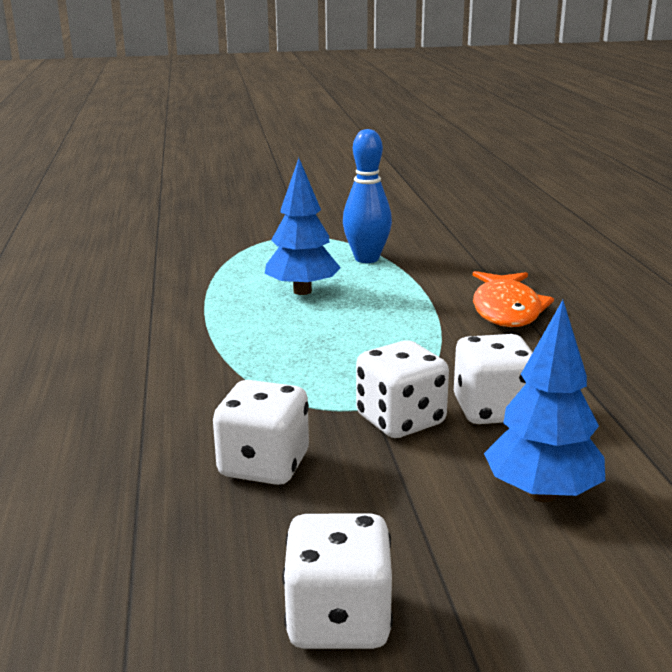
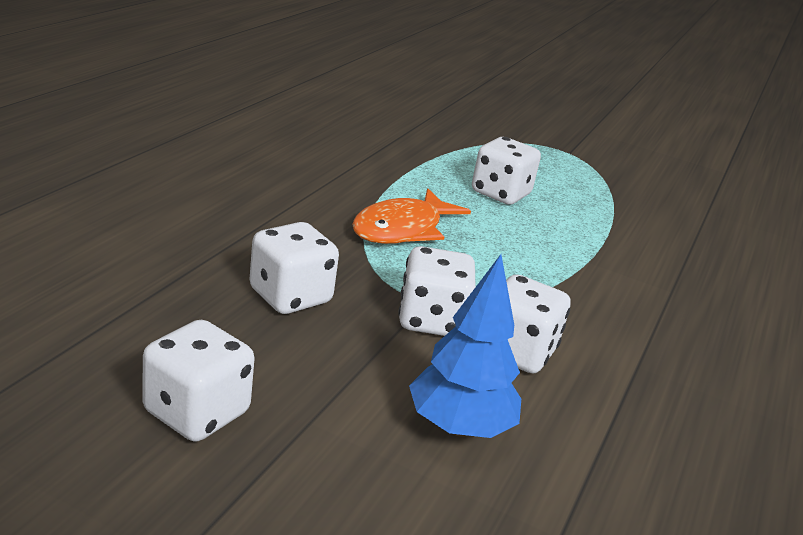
camera: 30 degrees right, 5 degrees up
blue tree [265,158,341,295] -> white dice [472,137,541,205]
blue bowling pin [343,129,392,263] -> none
orange fish [473,271,554,327] -> orange fish moved to [352,189,471,244]

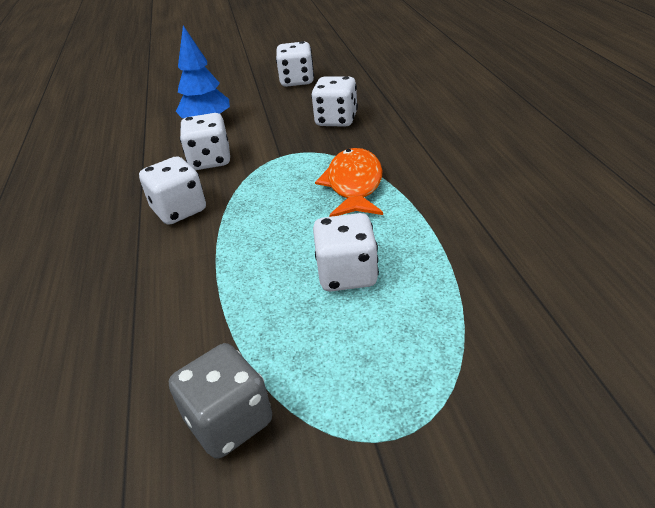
camera: 150 degrees right, 10 degrees up
white dice [398,246,476,336] -> white dice moved to [139,156,206,225]
none -> grey dice [169,343,272,459]

